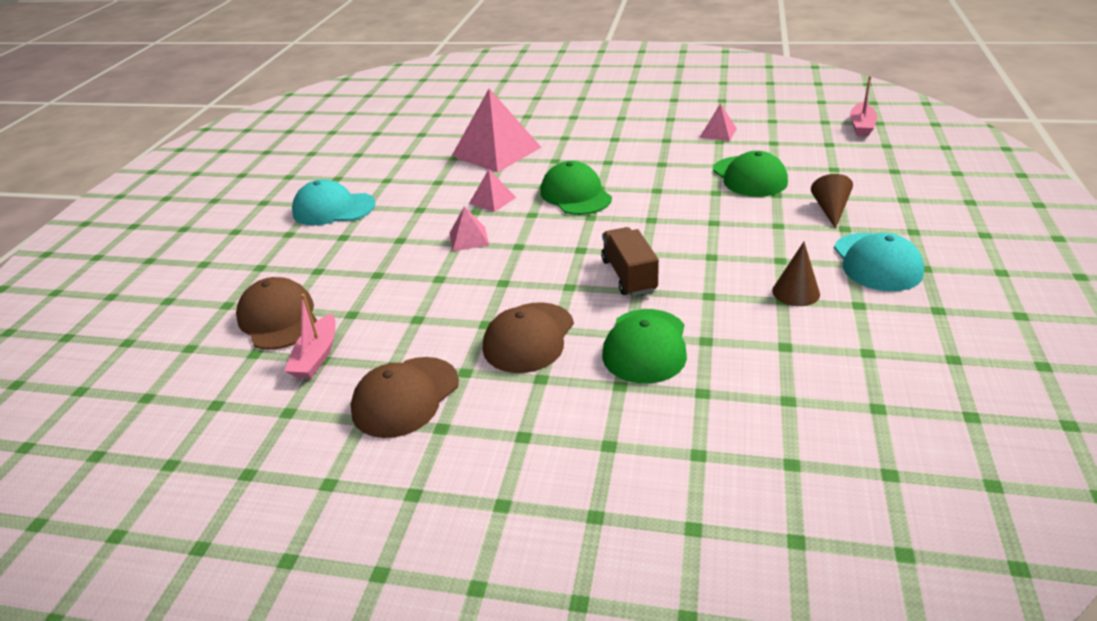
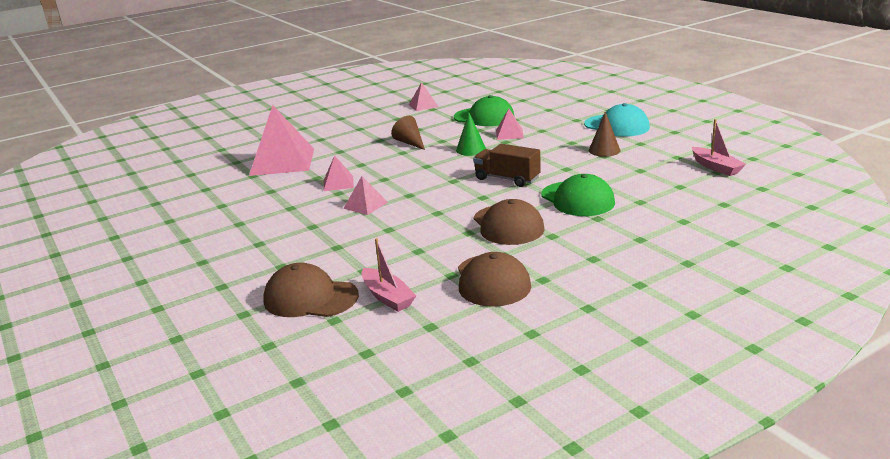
camera: 45 degrees left, 10 degrees down
turquoise cap [292,179,376,225] -> none
green cap [540,161,612,215] -> none
brown cone [811,174,853,229] -> brown cone moved to [391,116,425,150]
pink boat [850,76,877,136] -> pink boat moved to [692,119,746,176]
none -> green cone [456,113,486,156]
none -> pink pyramid [496,109,524,140]

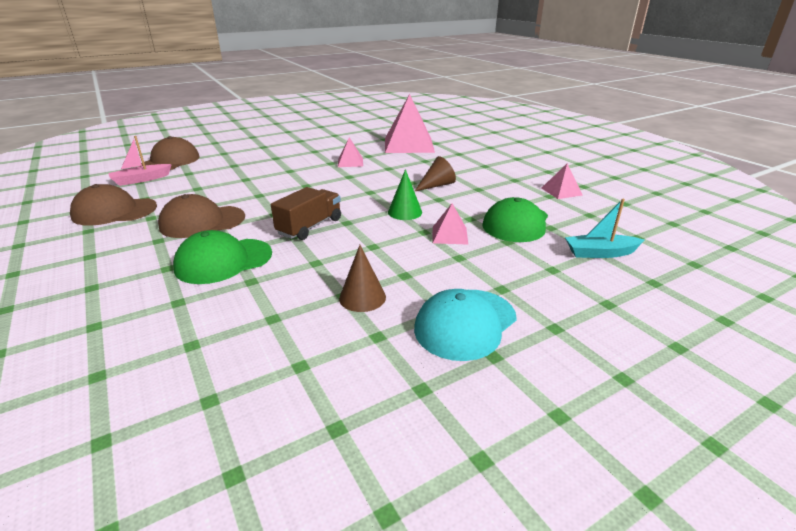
camera: 90 degrees right, 5 degrees up
pink pyramid [343,176,388,215] -> none
pink boat [692,119,746,176] -> none
none -> turquoise boat [565,199,644,258]

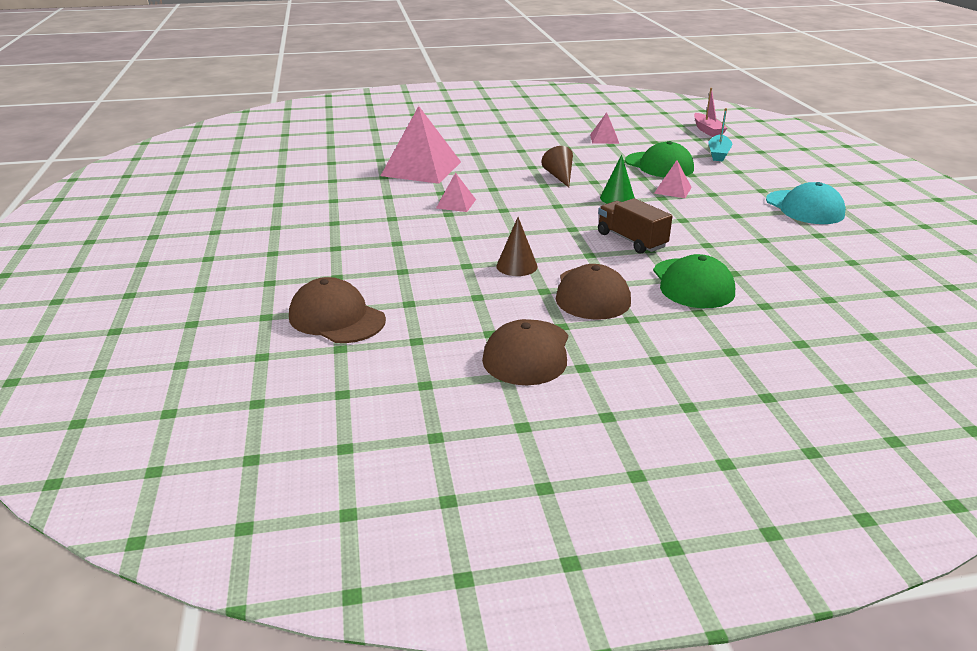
camera: 70 degrees left, 0 degrees up
pink boat [108,136,172,186] -> pink boat moved to [694,88,728,137]
brown cone [339,245,386,312] -> brown cone moved to [496,217,538,276]

